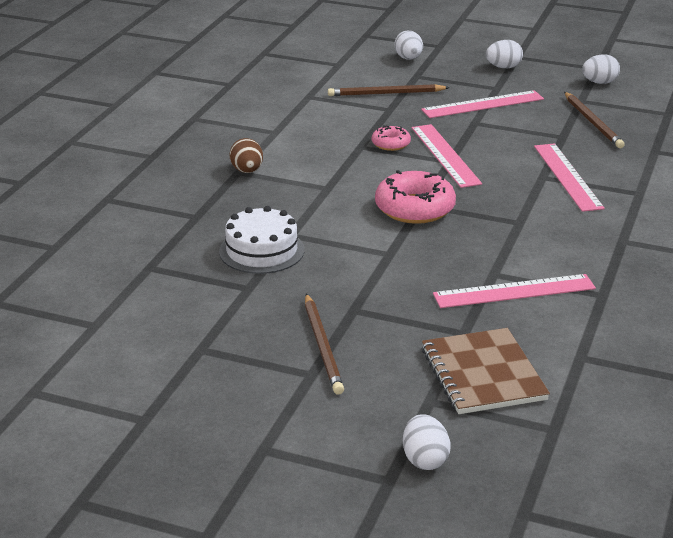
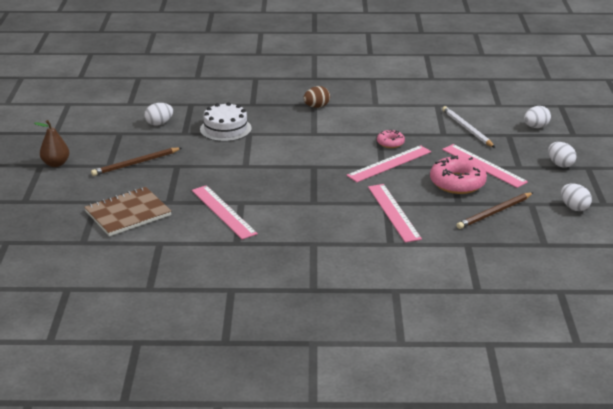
camera: 70 degrees right, 0 degrees up
brown pencil [328,84,450,96] -> white pencil [442,106,495,148]
pink donut [375,170,456,224] -> pink donut moved to [430,156,487,194]
white egg [403,414,450,470] -> white egg moved to [145,103,173,126]
pink ruler [534,143,605,212] -> pink ruler turned 75 degrees counterclockwise [368,184,422,243]
none -> brown pear [34,120,70,167]

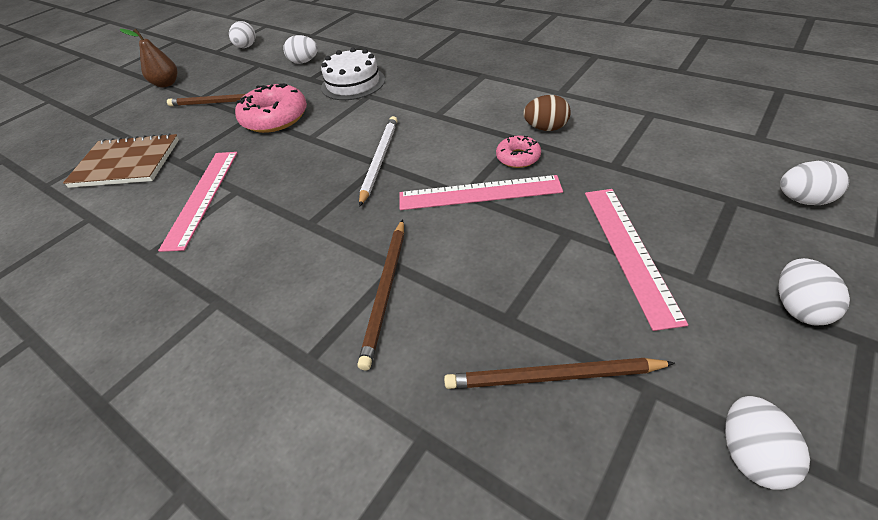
camera: 40 degrees right, 15 degrees up
brown egg [303,86,330,108] -> brown egg moved to [523,95,571,131]
pink ruler [368,184,422,243] -> brown pencil [358,219,404,371]
pink donut [430,156,487,194] -> pink donut moved to [235,83,307,133]
white pencil [442,106,495,148] -> white pencil moved to [359,116,398,207]
none -> white egg [229,21,256,48]

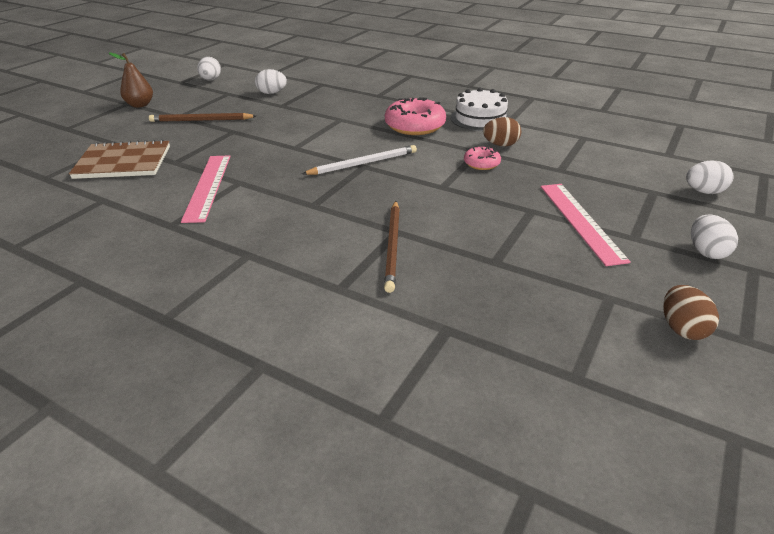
camera: 10 degrees left, 10 degrees down
pink donut [235,83,307,133] -> pink donut moved to [385,97,446,135]
white cake [321,48,385,100] -> white cake moved to [450,88,510,131]
white pencil [359,116,398,207] -> white pencil turned 60 degrees clockwise [302,145,417,175]
pink ruler [400,175,563,210] -> none
brown pencil [444,358,675,389] -> none
white egg [725,396,810,490] -> brown egg [663,285,719,340]

